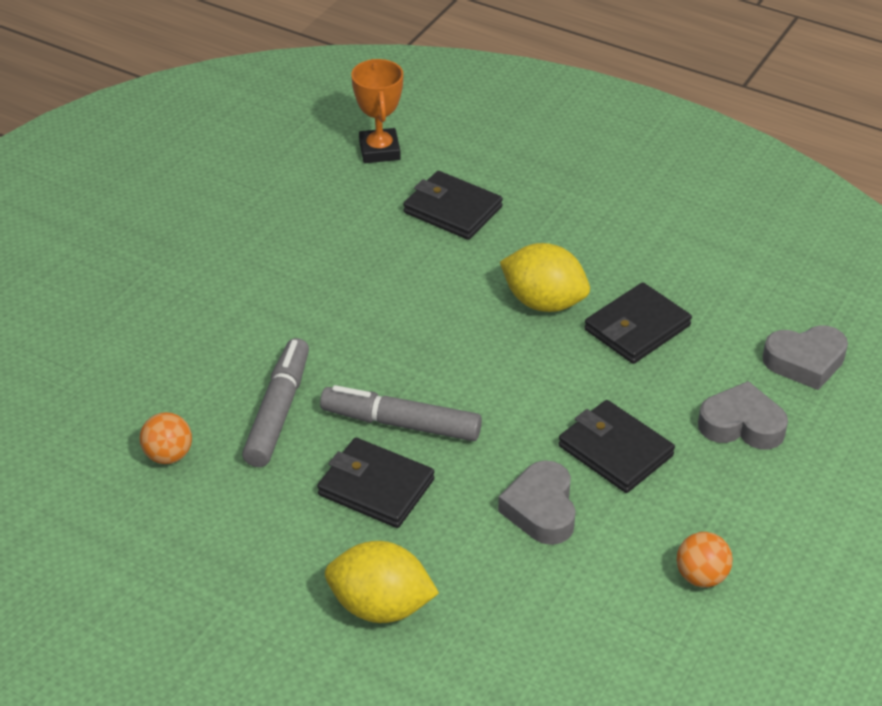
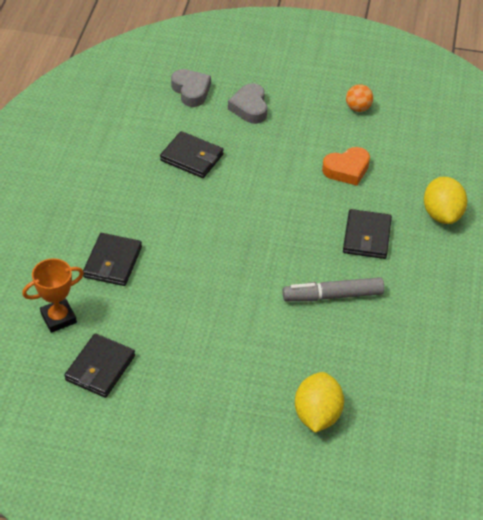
camera: 110 degrees left, 5 degrees up
orange ball [140,412,192,464] -> none
grey marker [320,385,482,441] -> none
grey heart [498,460,576,545] -> orange heart [322,147,370,186]
yellow lemon [500,243,590,312] -> yellow lemon moved to [295,372,344,433]
black wallet [558,400,675,493] -> black wallet moved to [64,333,135,398]

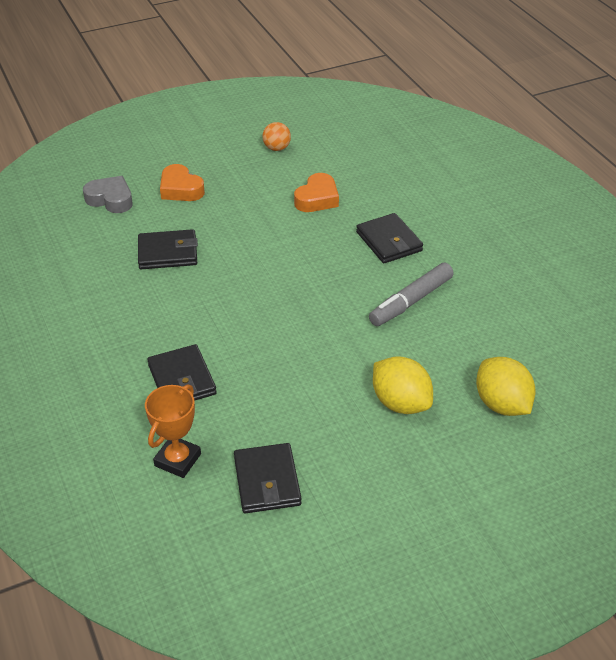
camera: 35 degrees left, 5 degrees down
grey heart [228,83,267,124] -> orange heart [160,164,205,201]
yellow lemon [424,177,467,224] -> yellow lemon moved to [373,356,433,414]

